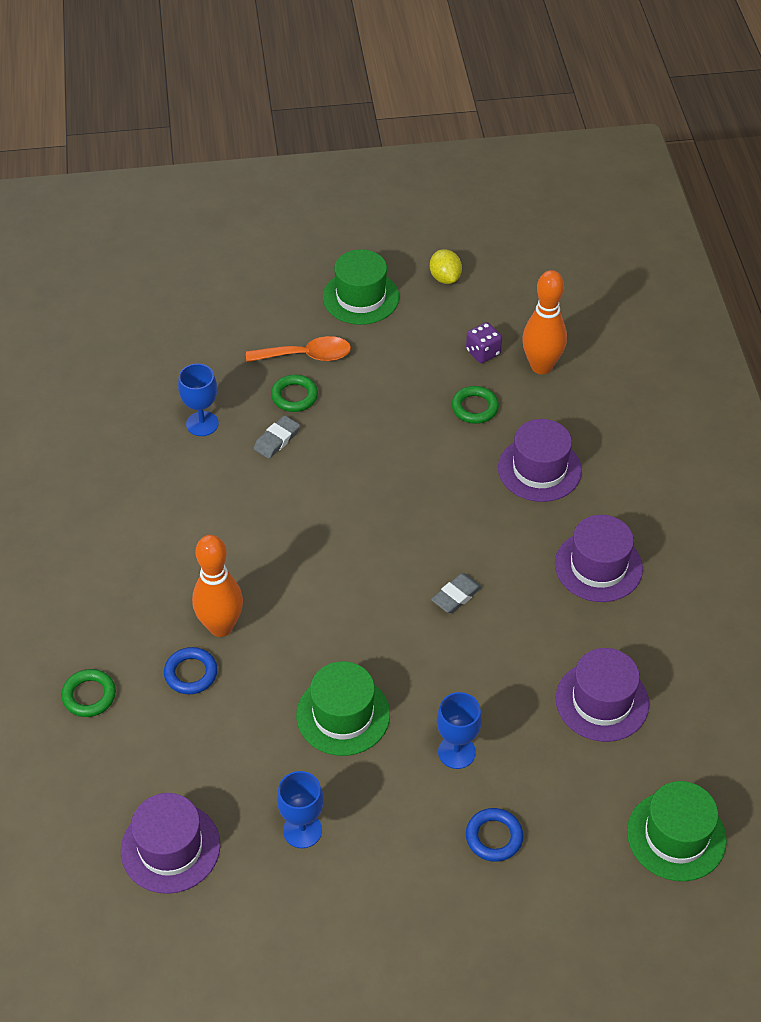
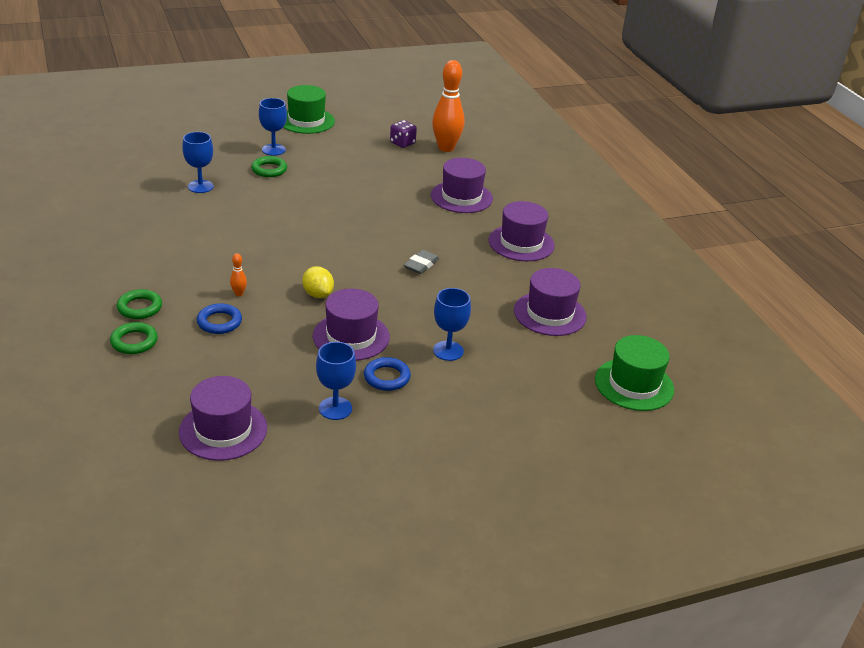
camera: 15 degrees left, 15 degrees down
orange bowling pin [192,535,243,637] -> orange bowling pin [230,253,247,296], size x0.41
orange spoon [246,336,351,362] -> blue goblet [259,98,287,156]
grey eraser [253,415,300,459] -> none
green hat [296,661,390,756] -> purple hat [313,289,390,361]
yellow lemon [430,249,462,284] -> yellow lemon moved to [302,266,334,298]
green ring [451,386,499,424] -> green ring moved to [117,289,162,319]
blue ring [466,808,523,862] -> blue ring moved to [364,357,411,391]

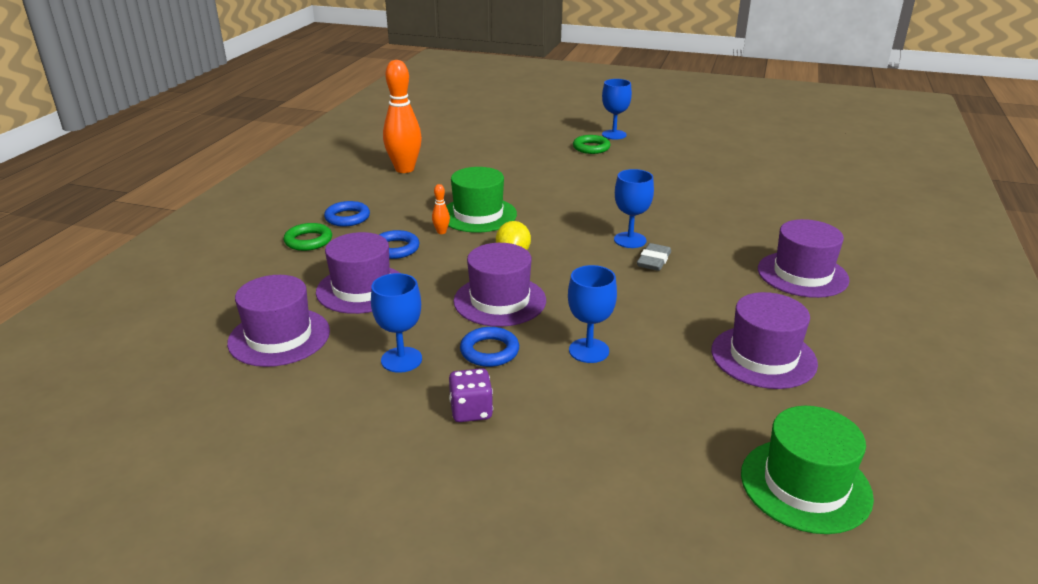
camera: 40 degrees right, 5 degrees down
green ring [117,289,162,319] -> blue ring [324,201,370,227]
blue goblet [182,132,214,193] -> blue goblet moved to [614,169,654,248]
green hat [283,85,335,134] -> green hat moved to [446,167,517,233]
purple dice [390,120,417,148] -> purple dice moved to [449,368,493,422]
grey eraser [404,250,439,274] -> grey eraser turned 45 degrees counterclockwise [637,243,671,271]
purple hat [431,158,493,213] -> purple hat moved to [316,232,400,314]
orange bowling pin [432,60,464,152] -> orange bowling pin moved to [383,60,422,173]

